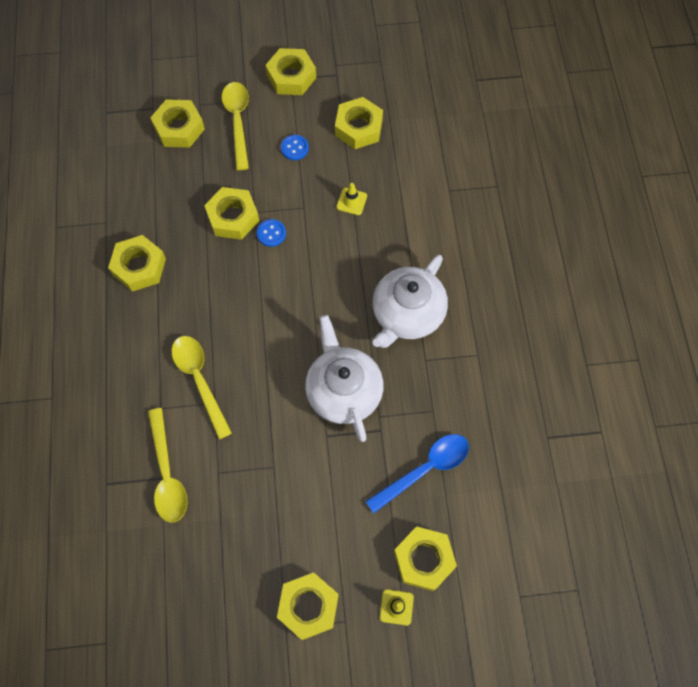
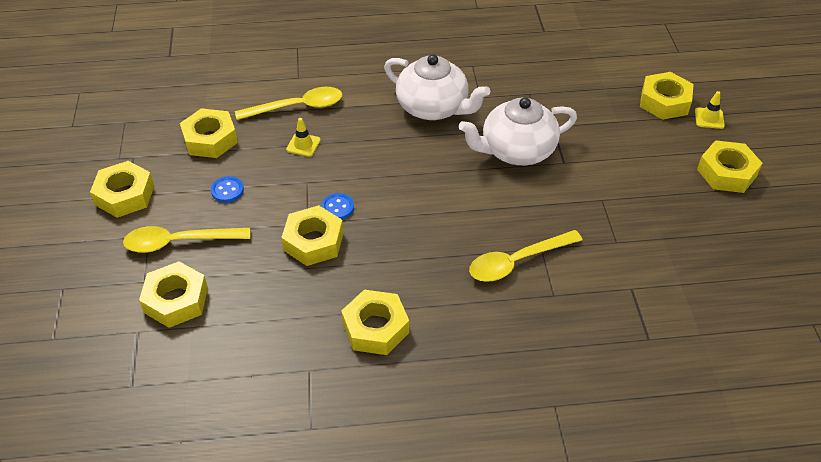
camera: 90 degrees left, 20 degrees down
yellow spoon [148,408,188,522] -> yellow spoon moved to [235,87,342,120]
blue spoon [365,434,469,513] -> none

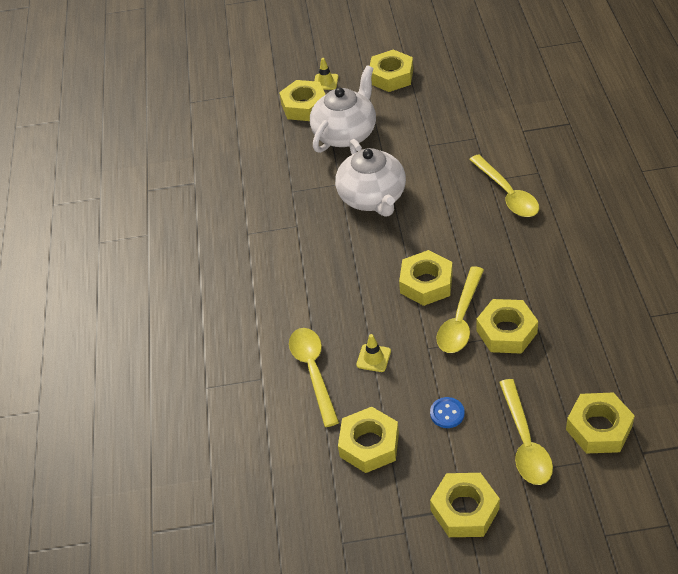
camera: 85 degrees left, 0 degrees up
blue button [321,193,354,219] -> yellow spoon [436,266,484,353]
yellow nut [341,289,409,355] -> yellow nut moved to [399,250,453,306]
white teapot [384,54,490,120] -> white teapot moved to [310,66,376,153]

